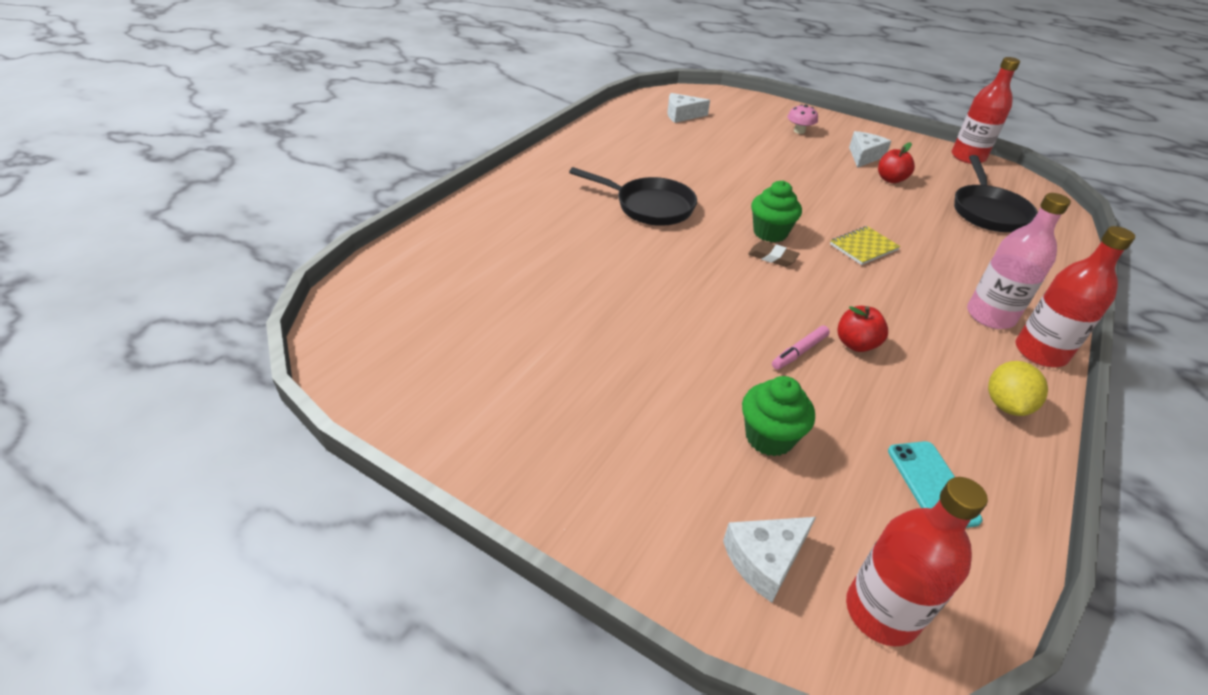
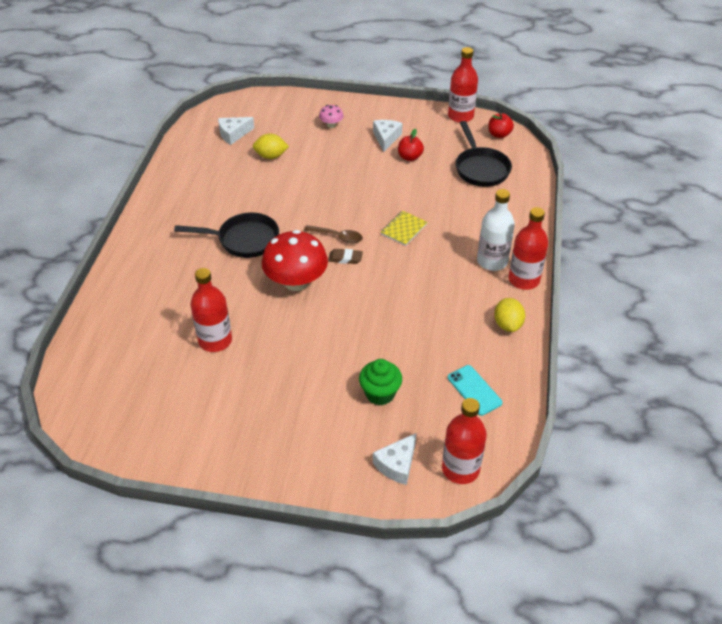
camera: 20 degrees left, 5 degrees up
green cupcake [751,180,802,242] -> brown spoon [304,225,363,244]
pink marker [772,326,830,370] -> none
red apple [837,306,888,352] -> red apple moved to [488,113,514,138]
pink bottle [967,193,1071,329] -> white bottle [477,189,515,271]
none -> red bottle [190,268,232,352]
none -> yellow lemon [253,134,289,159]
none -> red mushroom [262,230,328,291]

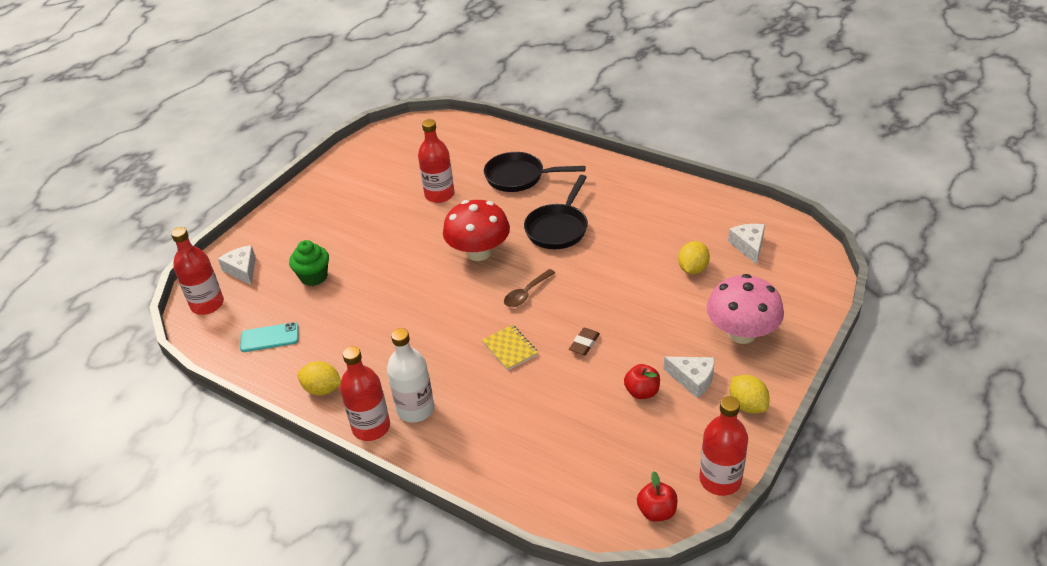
camera: 115 degrees right, 5 degrees down
pink mushroom [319,105,344,128] -> pink mushroom [707,274,784,344], size x2.19
brown eraser [328,249,363,264] -> brown eraser moved to [569,328,600,355]
black pan [456,121,512,187] -> black pan moved to [484,152,585,192]
none -> yellow lemon [730,375,770,414]

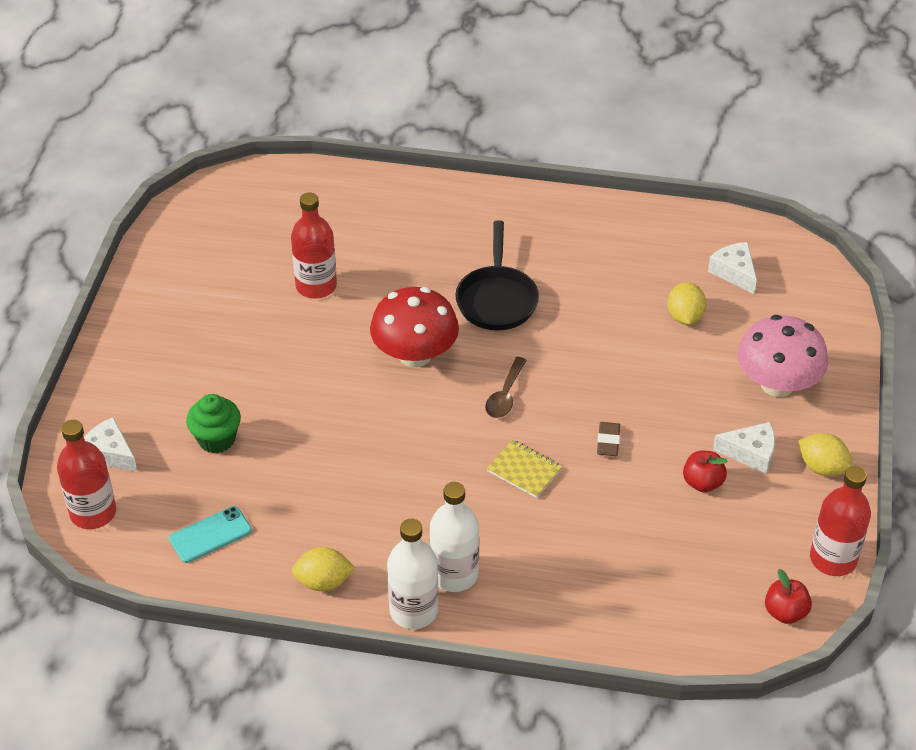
camera: 25 degrees left, 5 degrees up
red bottle [340,346,390,441] -> white bottle [387,519,438,629]
black pan [484,152,585,192] -> none

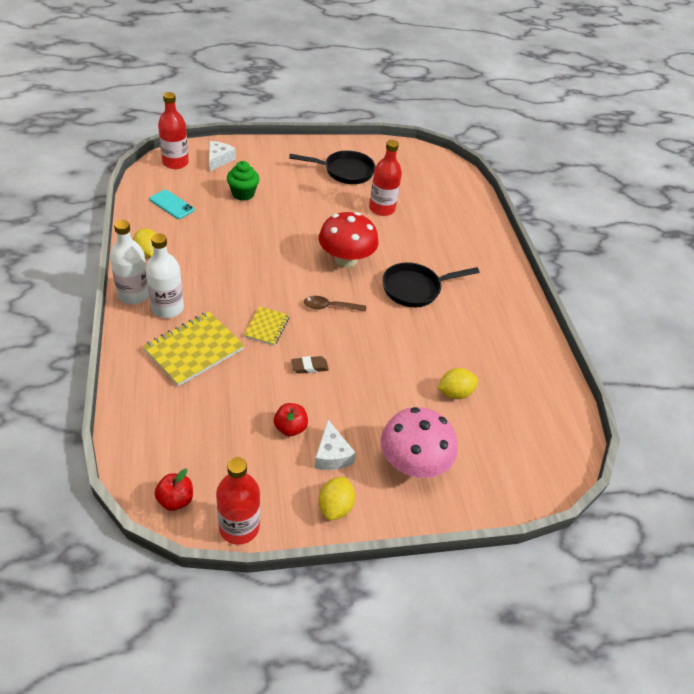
camera: 65 degrees right, 0 degrees up
white cheese [708,242,757,294] -> none
none -> yellow notebook [143,311,245,386]
none -> black pan [289,150,376,184]

